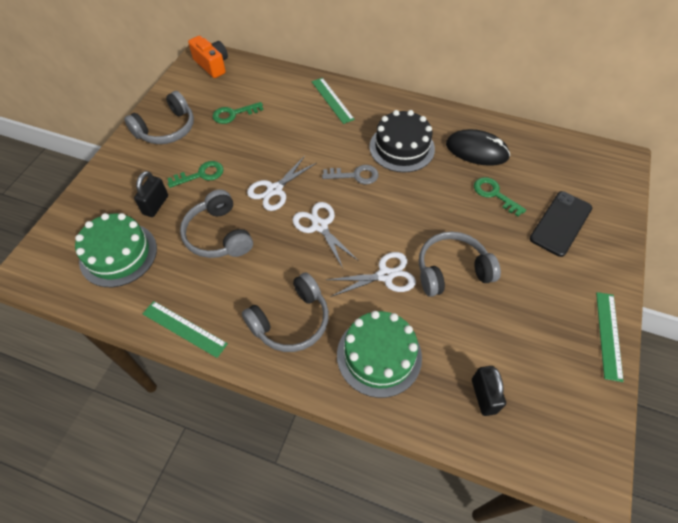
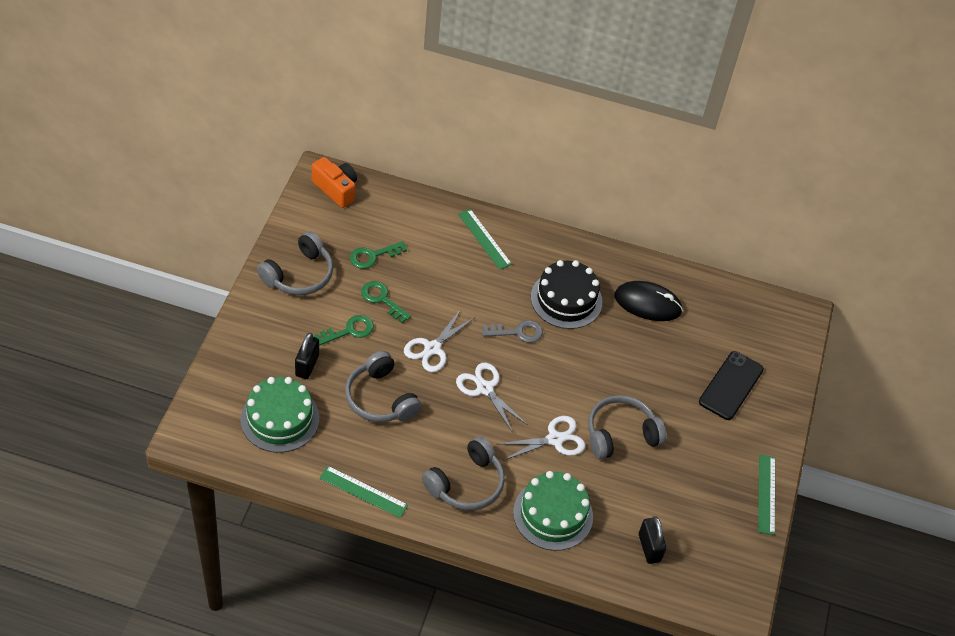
camera: 10 degrees left, 5 degrees down
green key [474,177,526,216] -> green key moved to [361,281,411,323]

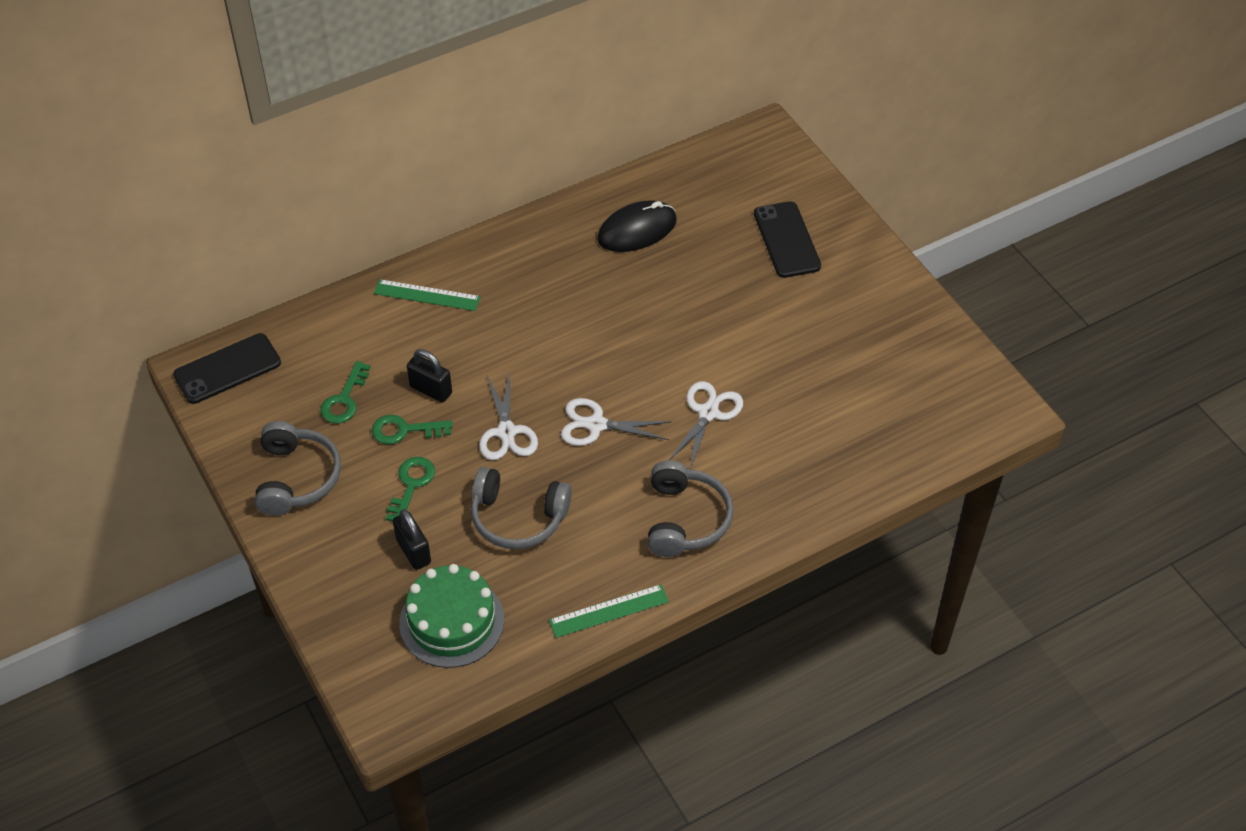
camera: 40 degrees left, 0 degrees up
orange camera [312,157,357,208] -> black phone [173,333,281,404]
grey key [482,320,543,343] -> none
green cake [513,471,593,551] -> none
black cake [531,260,602,329] -> none
grey headphones [588,395,667,460] -> none
black padlock [639,516,666,564] -> black padlock moved to [407,349,452,403]
green ruler [758,455,775,535] -> none

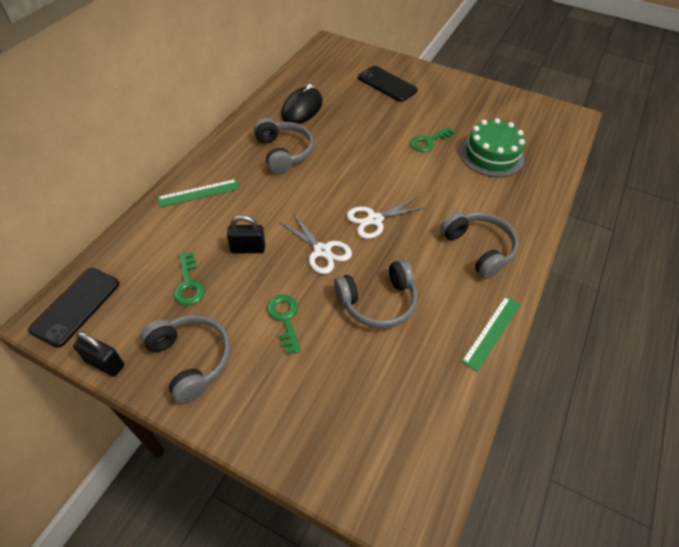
camera: 35 degrees left, 0 degrees up
green key [372,415,453,444] -> green key moved to [411,127,455,152]
black padlock [393,509,431,570] -> black padlock moved to [73,332,124,377]
green cake [399,564,504,668] -> green cake moved to [460,118,525,177]
white scissors [669,381,743,469] -> none
none -> grey headphones [254,118,314,174]

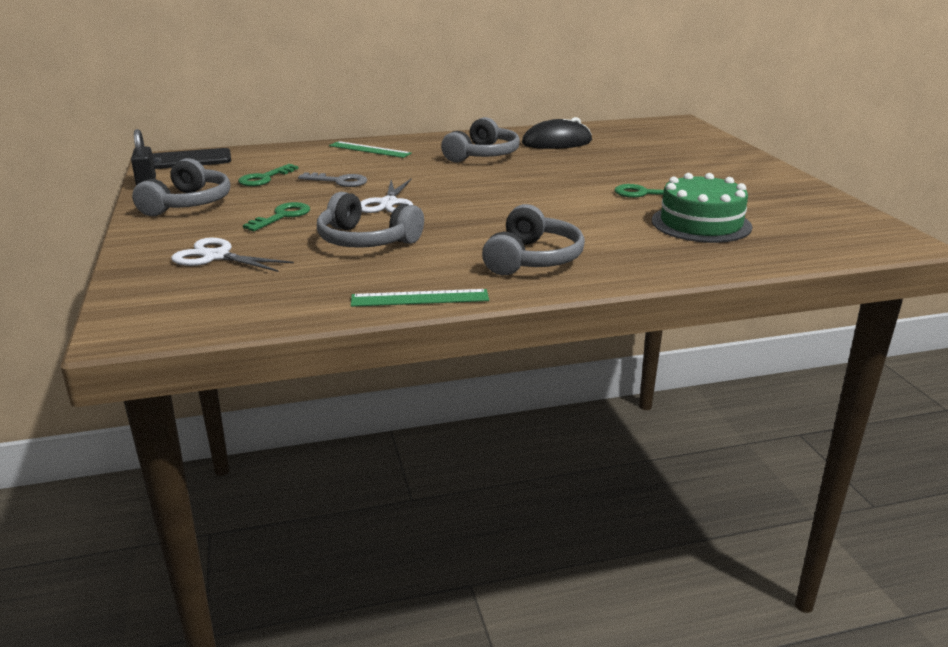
camera: 50 degrees right, 25 degrees down
black padlock [227,215,265,253] -> grey key [298,172,367,187]
white scissors [347,197,426,239] -> white scissors moved to [171,238,294,272]
black phone [358,66,418,102] -> none

